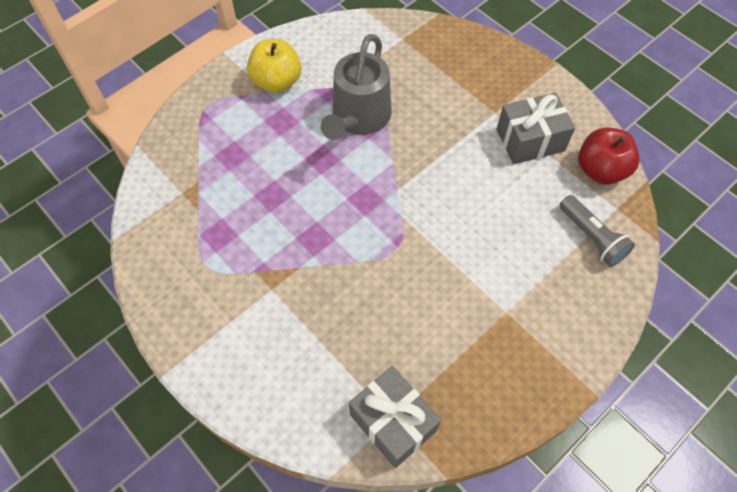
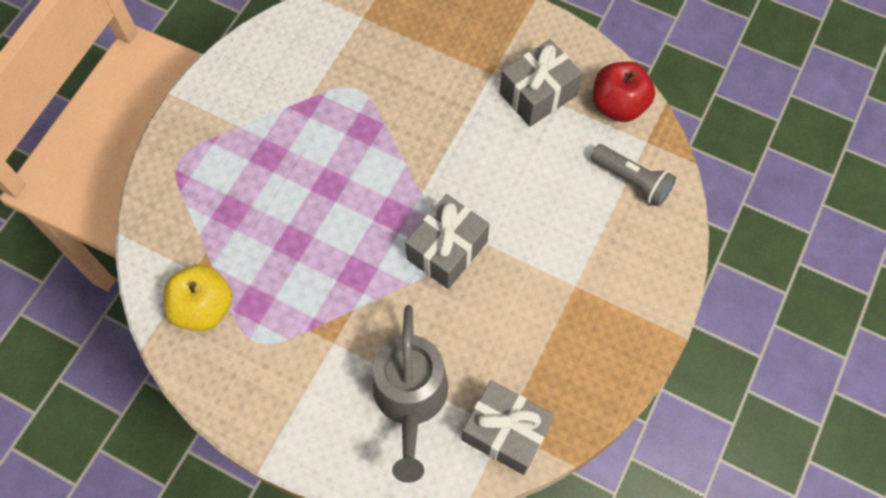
camera: 20 degrees left, 5 degrees up
yellow apple [247,39,301,93] -> yellow apple moved to [163,265,233,331]
grey watering can [321,34,392,140] -> grey watering can moved to [373,305,448,483]
none -> grey gift [405,194,489,289]

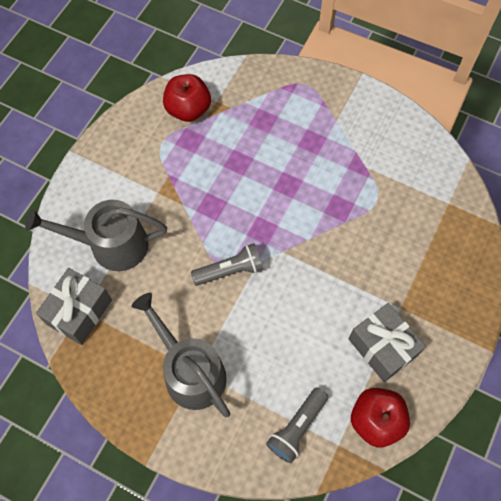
camera: 90 degrees right, 0 degrees up
yellow apple [163,265,233,331] -> red apple [163,74,211,122]
grey gift [405,194,489,289] -> grey flashlight [191,243,263,286]
none -> grey watering can [131,293,230,417]

